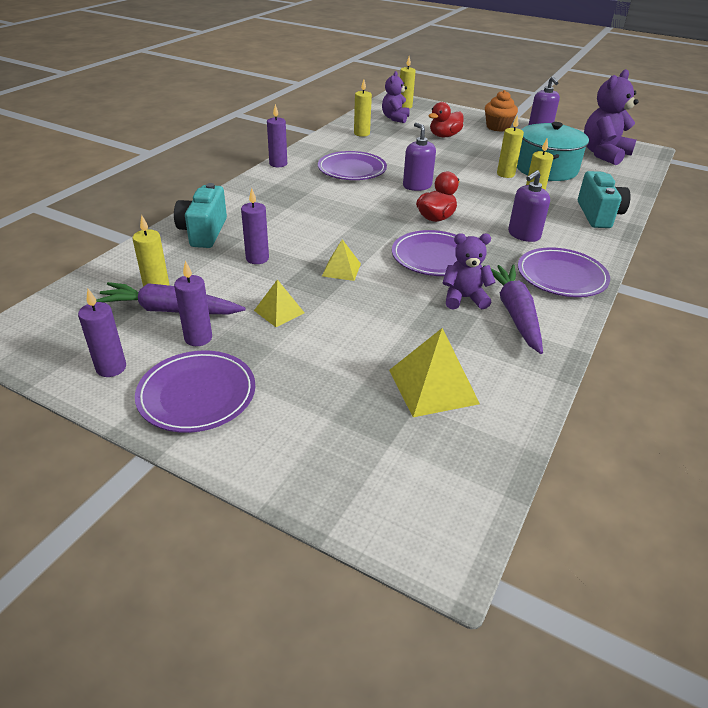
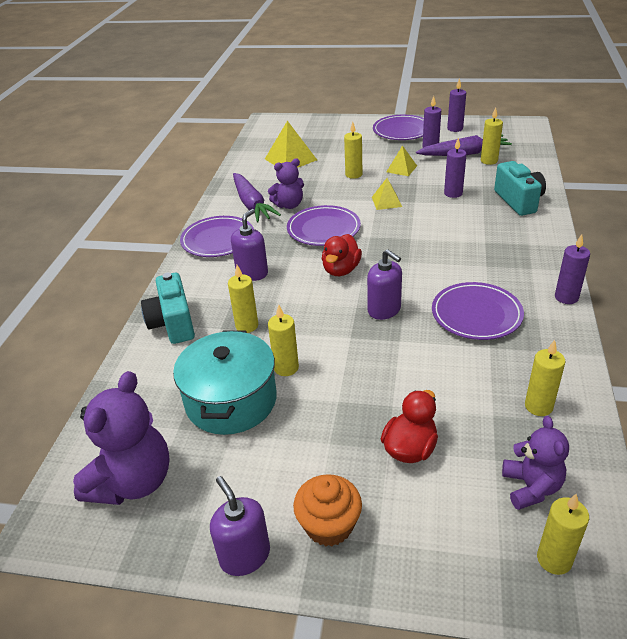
camera: 165 degrees right, 0 degrees up
none -> yellow candle [344,122,362,179]

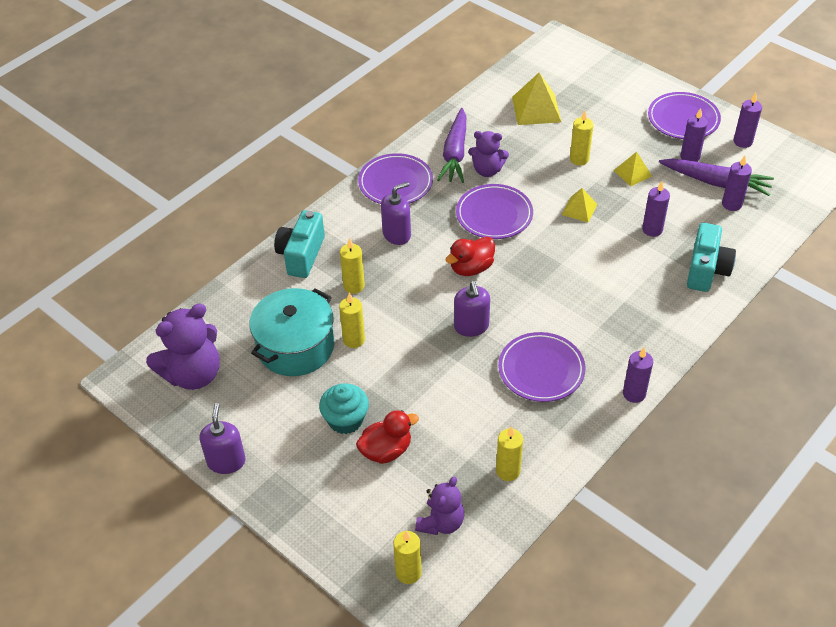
camera: 30 degrees right, 10 degrees up
orange cupcake [293,474,362,546] -> none
yellow candle [481,108,503,165] -> purple candle [722,156,752,211]
none -> turquoise cupcake [319,383,369,434]

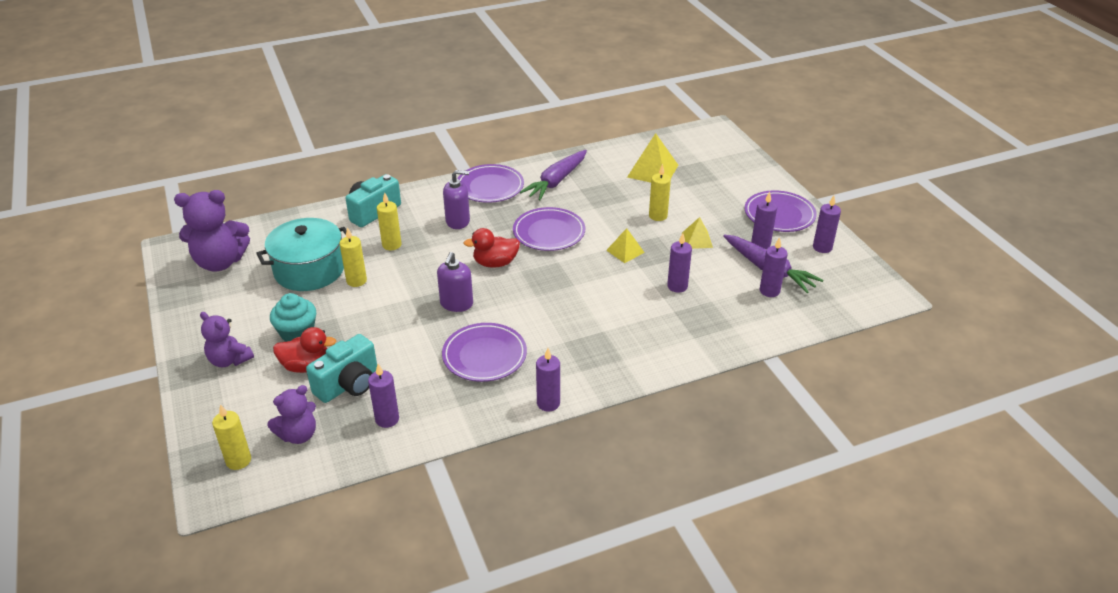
camera: 25 degrees right, 10 degrees down
purple soap dispenser [199,403,246,474] -> none
purple teddy bear [468,131,509,177] -> purple teddy bear moved to [200,312,254,367]
yellow candle [496,426,523,481] -> purple candle [368,364,399,428]
turquoise camera [687,223,736,292] -> turquoise camera moved to [306,334,377,403]

